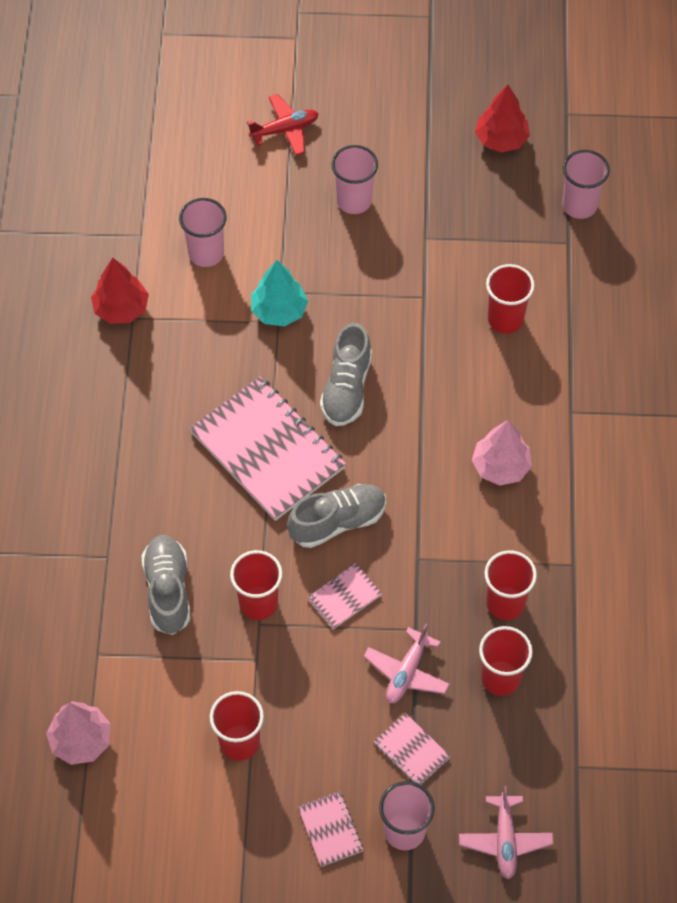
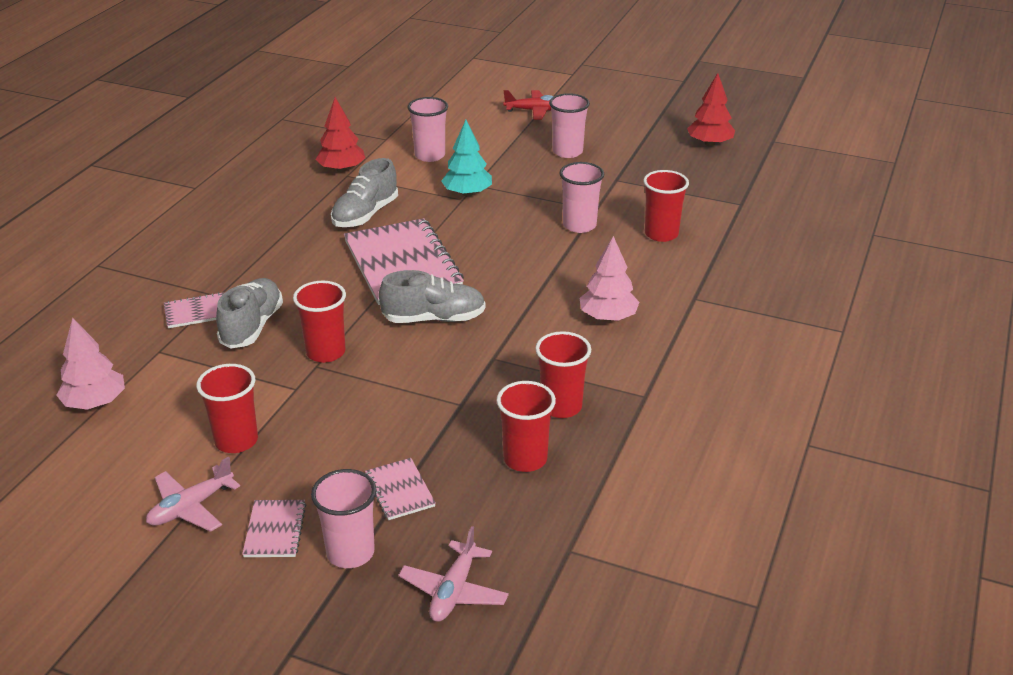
camera: 20 degrees right, 25 degrees down
pink notebook [307,563,382,629] -> pink notebook moved to [164,292,224,328]
grey shoe [320,323,372,426] -> grey shoe moved to [331,158,398,227]
pink plane [364,624,450,703] -> pink plane moved to [146,456,240,532]
pink cup [562,150,610,219] -> pink cup moved to [560,162,604,233]

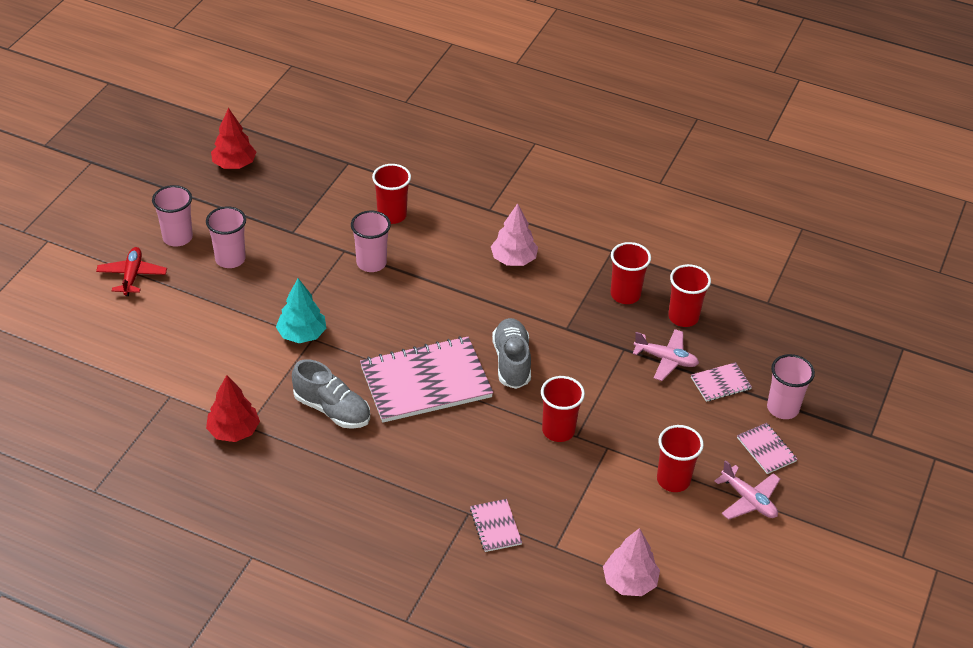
camera: 90 degrees left, 10 degrees up
grey shoe [216,278,283,349] -> none
pink notebook [242,500,306,557] -> pink notebook turned 60 degrees clockwise [737,423,798,474]
pink plane [398,526,509,622] -> pink plane moved to [633,329,699,381]
pink cup [408,97,448,162] -> pink cup moved to [152,185,193,247]

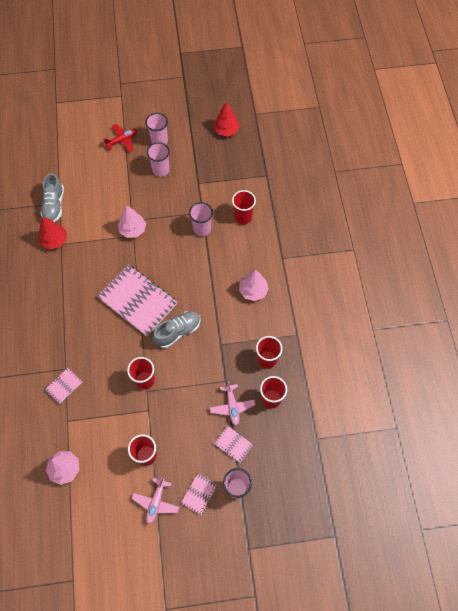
camera: 60 degrees right, 20 degrees up
turquoise tree [276,278,326,343] -> pink tree [118,205,146,238]
grey shoe [292,359,370,429] -> grey shoe moved to [40,173,64,222]

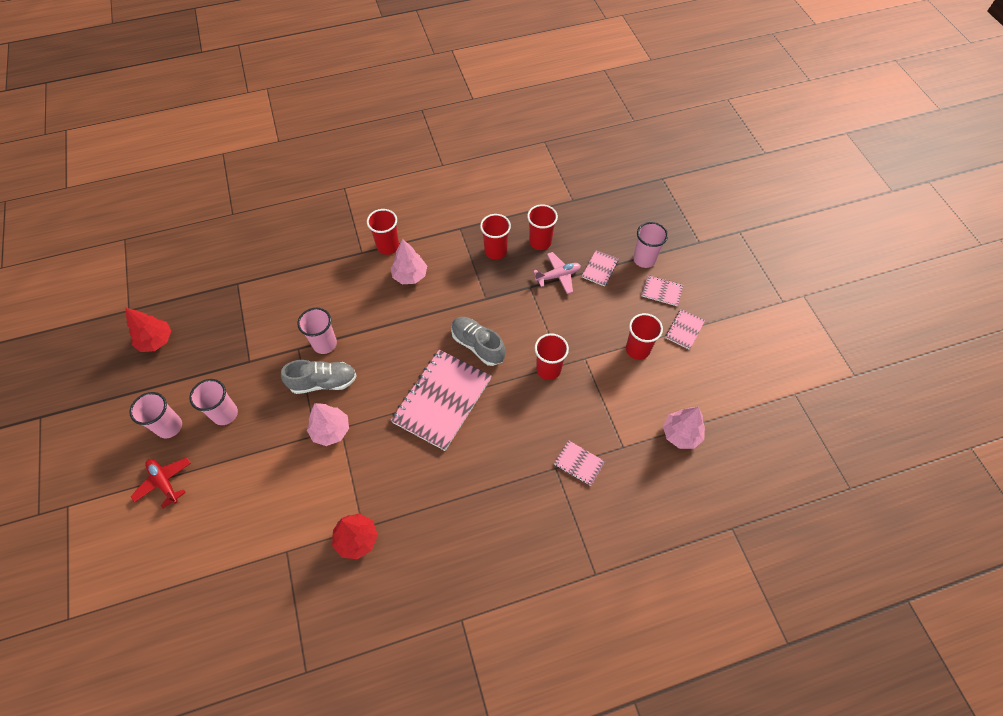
camera: 100 degrees left, 5 degrees down
grey shoe [40,173,64,222] -> grey shoe moved to [281,360,357,394]
pink plane [132,477,179,524] -> pink notebook [666,309,705,350]
red cup [232,190,256,224] -> red cup moved to [367,209,399,255]

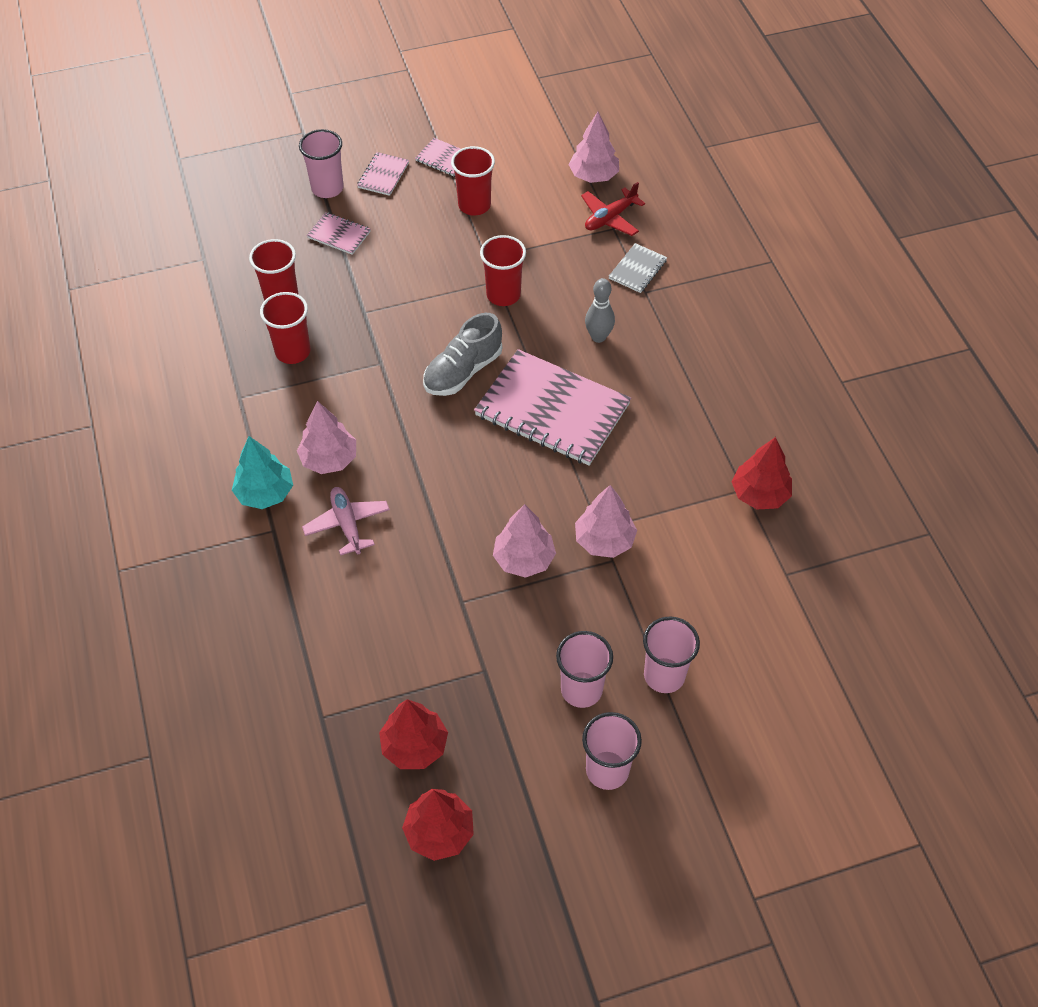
camera: 90 degrees left, 5 degrees down
red plane [130,458,191,509] -> red plane moved to [581,182,645,236]
grey shoe [281,360,357,394] -> pink tree [493,504,556,578]
pink cup [297,308,337,354] -> pink cup moved to [643,616,700,693]
red cup [367,209,399,255] -> turquoise tree [232,436,293,509]
pink plane [533,252,581,294] -> pink plane moved to [302,487,390,556]
pink notebook [554,440,605,486] -> grey notebook [608,243,667,293]
none -> red tree [379,699,448,769]
none -> grey bowling pin [585,278,615,343]

